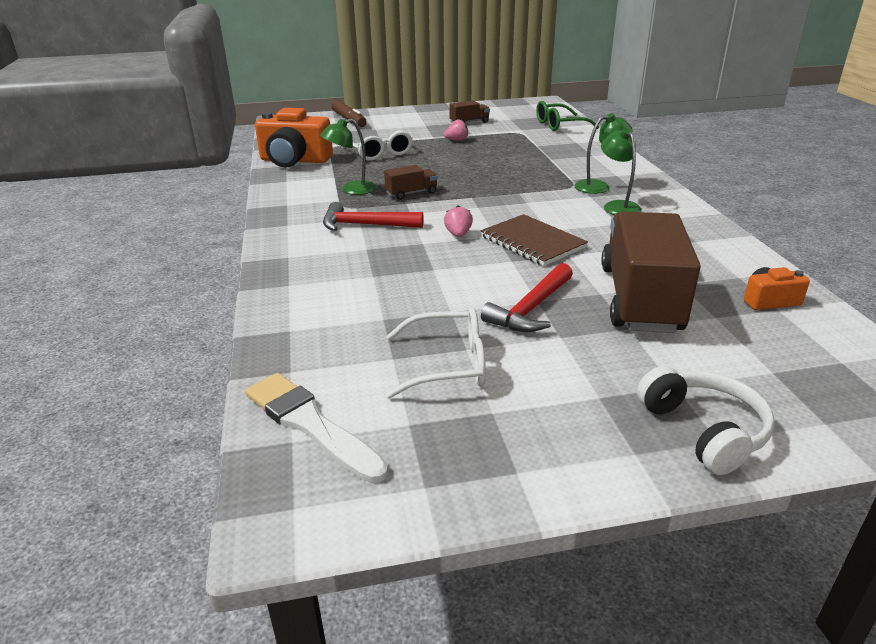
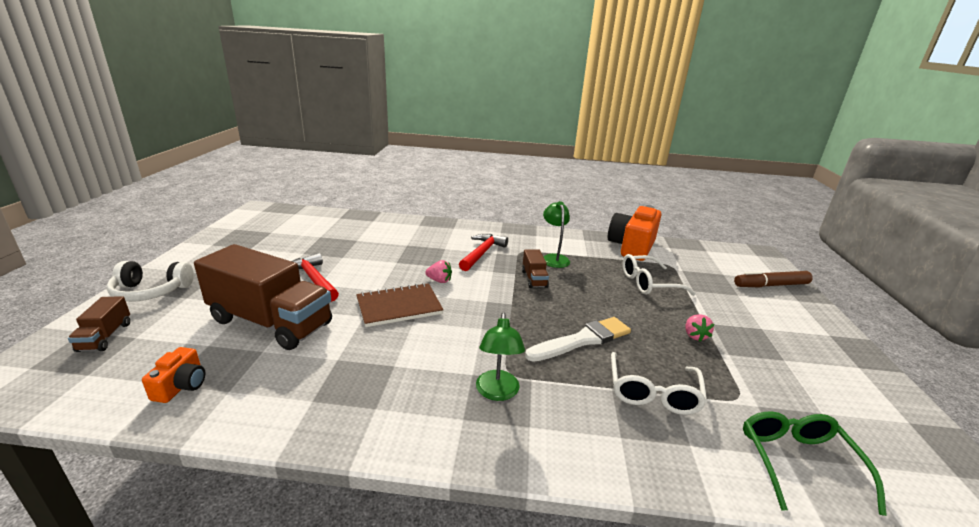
camera: 105 degrees right, 5 degrees down
white brush [245,373,388,483] -> white brush moved to [525,317,631,362]
white glasses [386,308,486,399] -> white glasses moved to [611,352,707,415]
brown truck [449,100,490,123] -> brown truck moved to [68,296,130,352]
green lamp [601,128,642,215] -> none

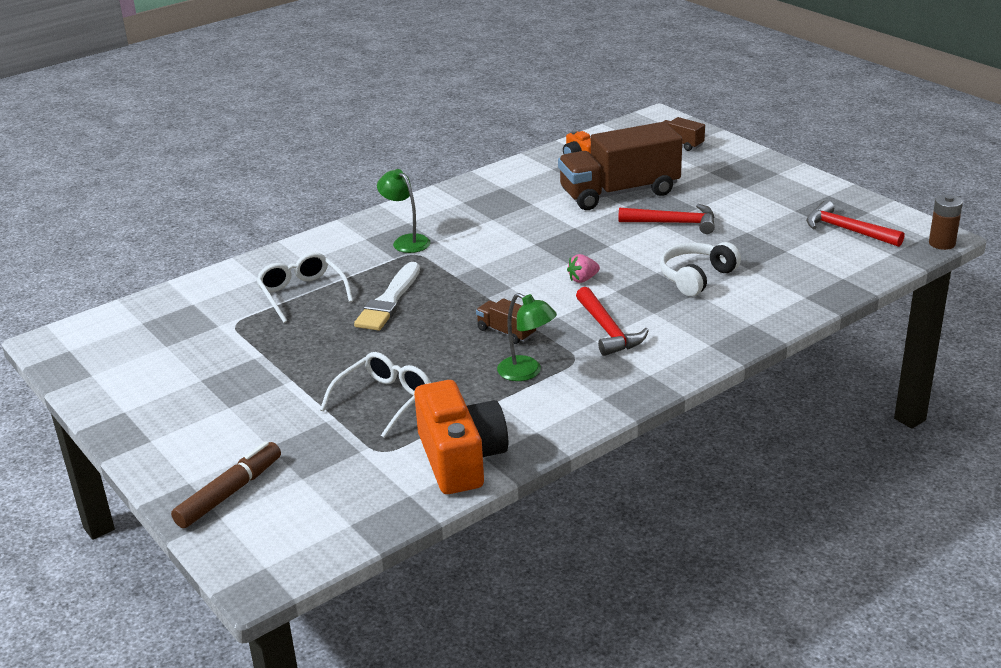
camera: 140 degrees right, 5 degrees up
white headphones [107,261,194,302] -> white headphones moved to [660,242,741,296]
brown notebook [356,283,443,327] -> none
pink strawberry [686,314,714,341] -> none
green glasses [743,411,887,516] -> none
none -> red hammer [806,200,904,247]
none -> brown battery [929,195,963,250]

